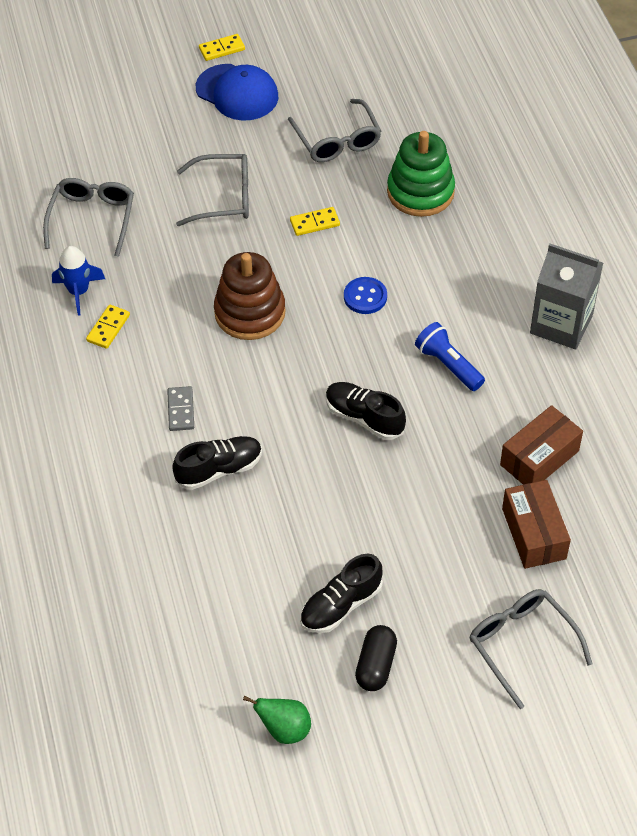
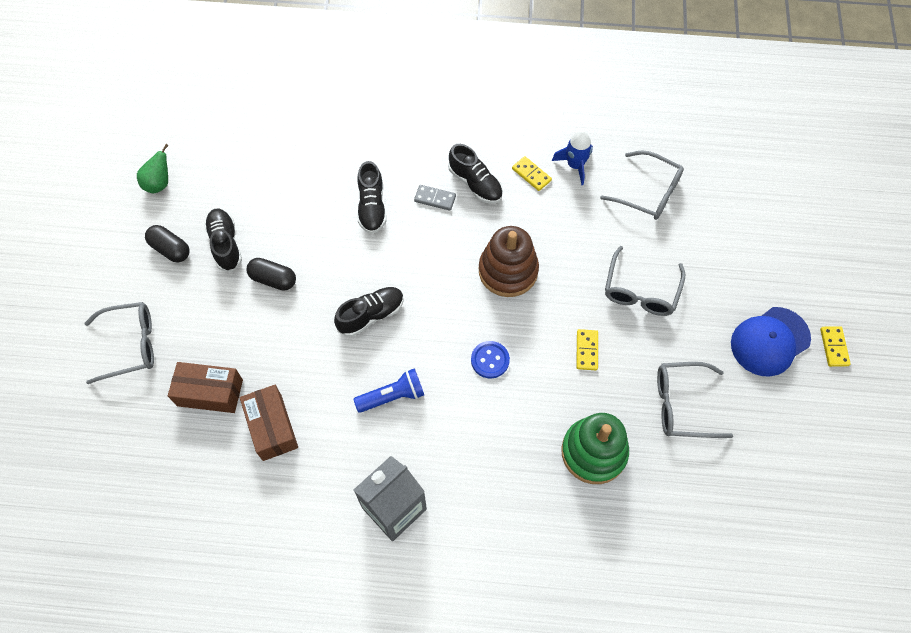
camera: 110 degrees right, 10 degrees up
none -> black capsule [247,258,296,290]
none -> black shoe [448,144,503,204]

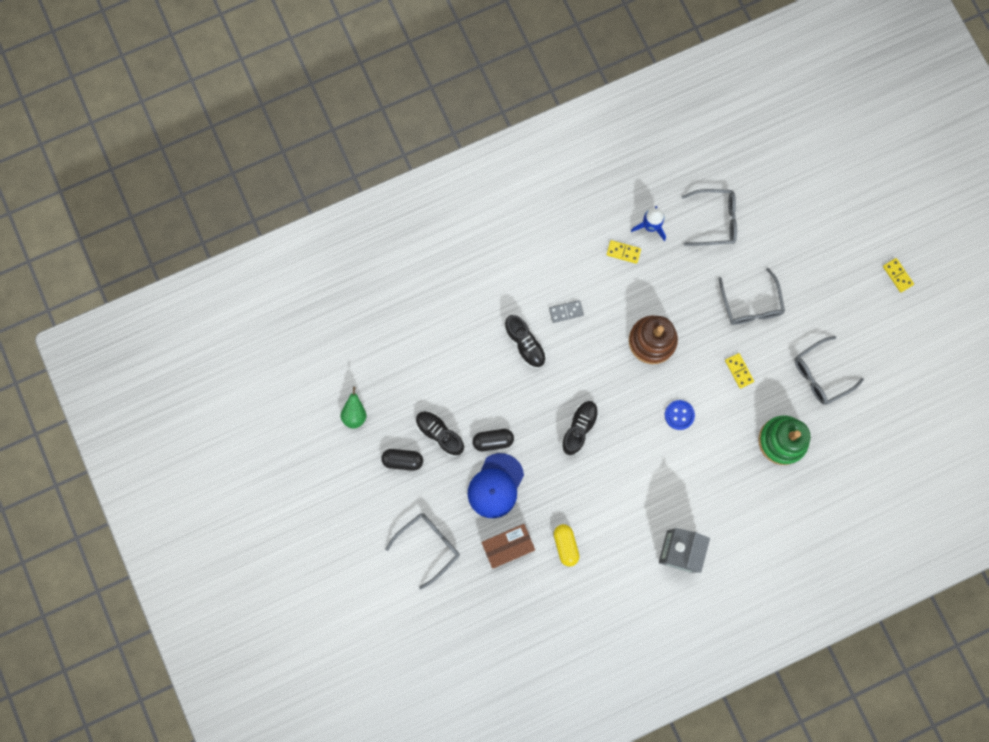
camera: 30 degrees left, 15 degrees up
brown box [240,385,298,461] -> yellow capsule [554,524,579,567]
blue flashlight [354,368,424,413] -> none
black shoe [448,144,503,204] -> none
blue cap [731,307,811,377] -> blue cap moved to [468,453,524,518]

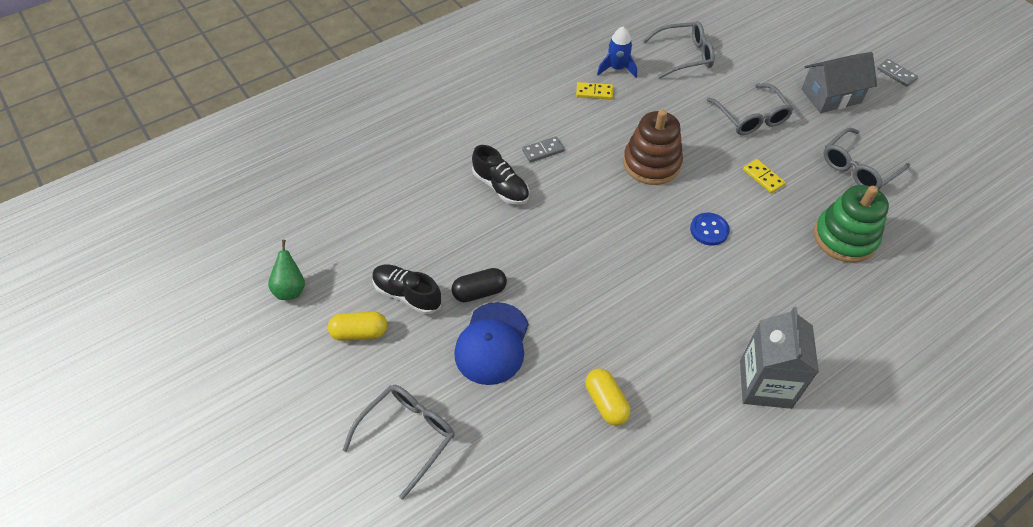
camera: 10 degrees left, 25 degrees down
black capsule [381,449,423,471] -> yellow capsule [328,311,387,341]
brown box [481,524,535,569] -> none
black shoe [561,401,599,455] -> none
yellow domino [883,258,914,292] -> grey domino [877,59,918,87]
none -> grey house [802,52,877,113]

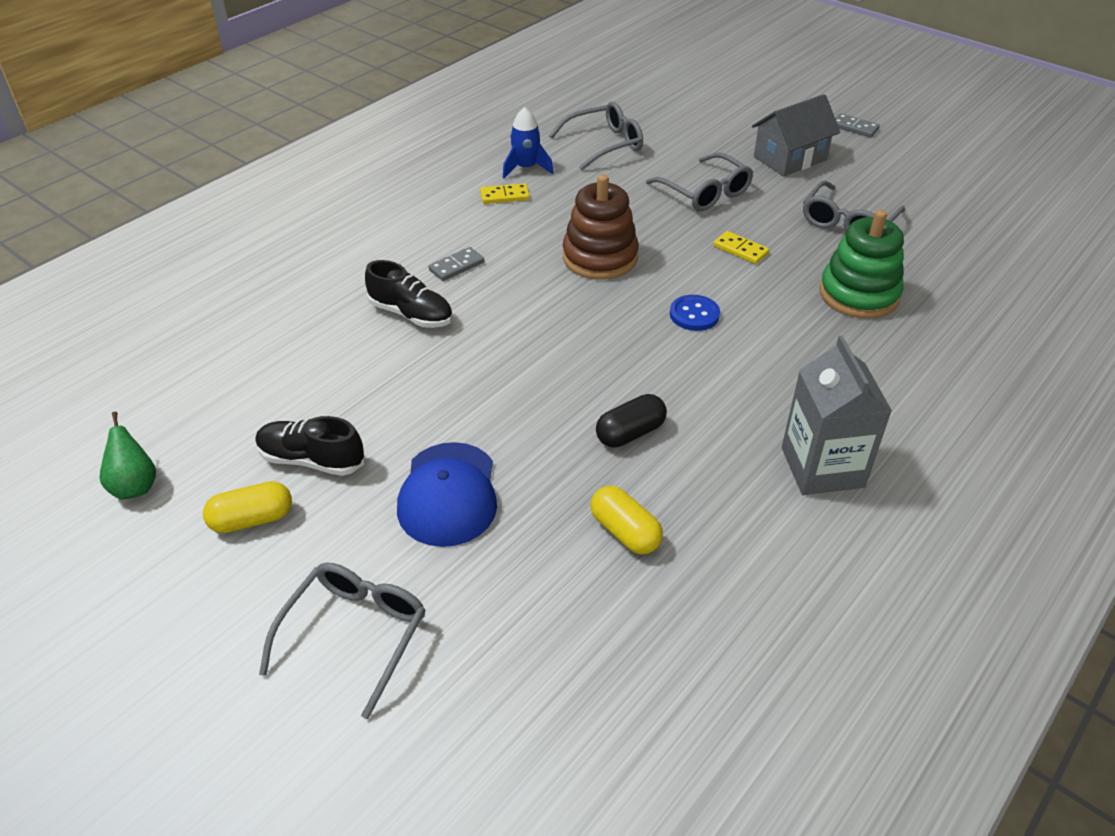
camera: 15 degrees left, 10 degrees down
black capsule [451,268,507,302] -> black capsule moved to [596,394,667,448]

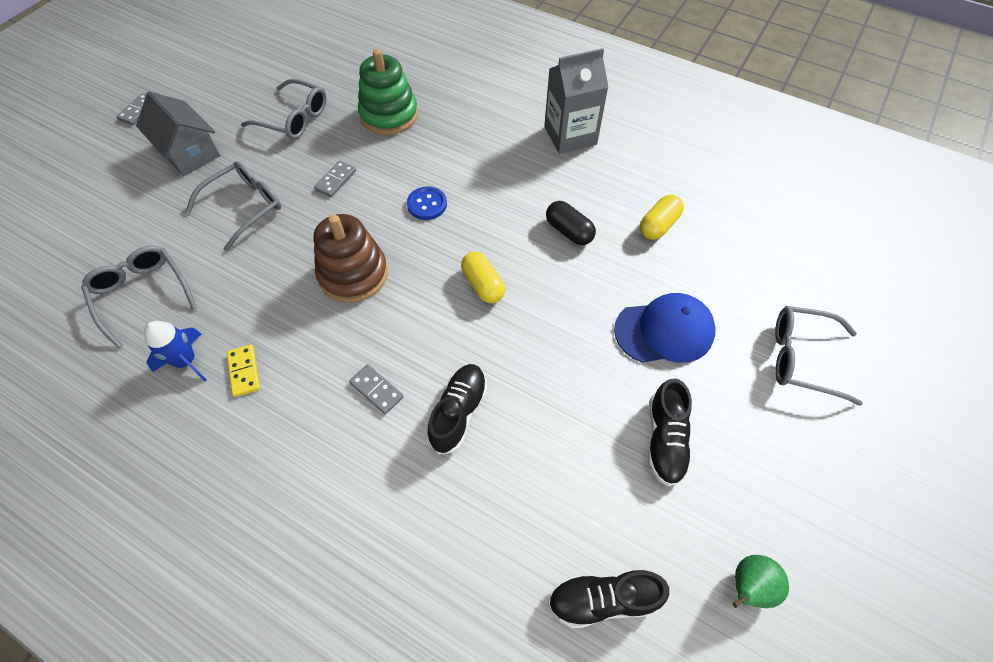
camera: 100 degrees left, 15 degrees up
yellow capsule [203,481,292,533] -> yellow capsule moved to [461,251,505,303]
yellow domino [714,231,769,264] -> grey domino [314,160,356,197]
none -> black shoe [548,570,669,628]

